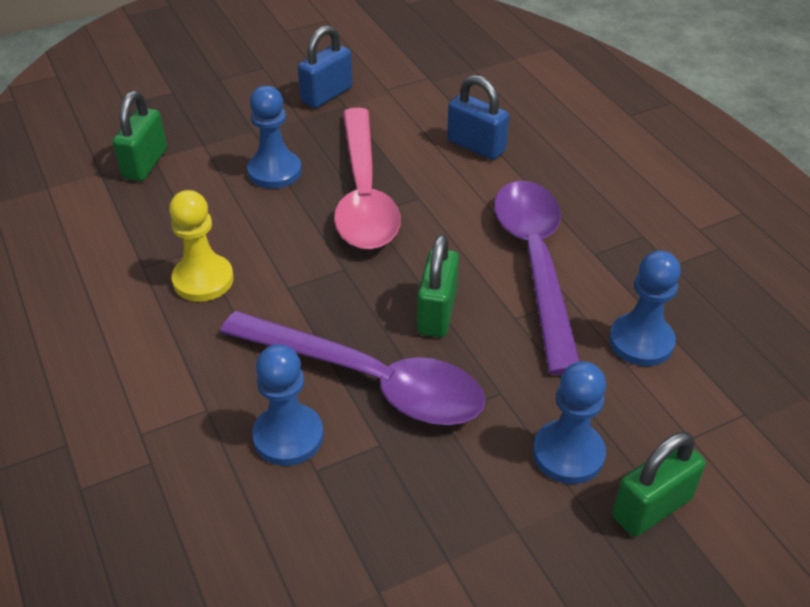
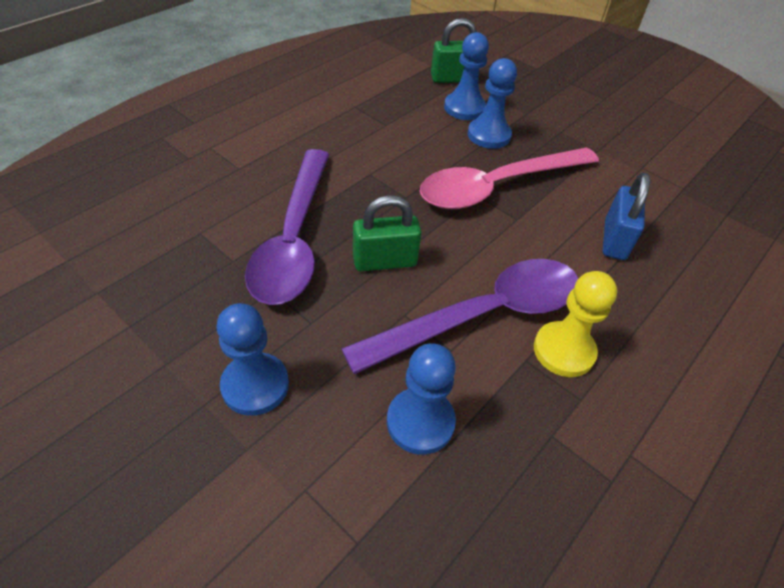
camera: 65 degrees right, 5 degrees up
yellow pawn [169,190,234,302] -> yellow pawn moved to [534,271,617,377]
blue pawn [252,344,323,466] -> blue pawn moved to [444,32,489,120]
blue padlock [298,25,353,108] -> none
green padlock [612,432,706,537] -> none

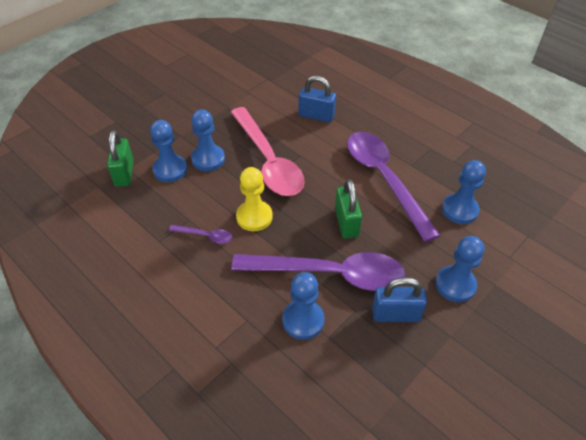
camera: 85 degrees left, 0 degrees up
yellow pawn [534,271,617,377] -> yellow pawn moved to [236,167,273,231]
none -> purple spoon [169,225,232,244]
none -> blue pawn [282,272,324,340]
none -> blue padlock [372,277,427,322]

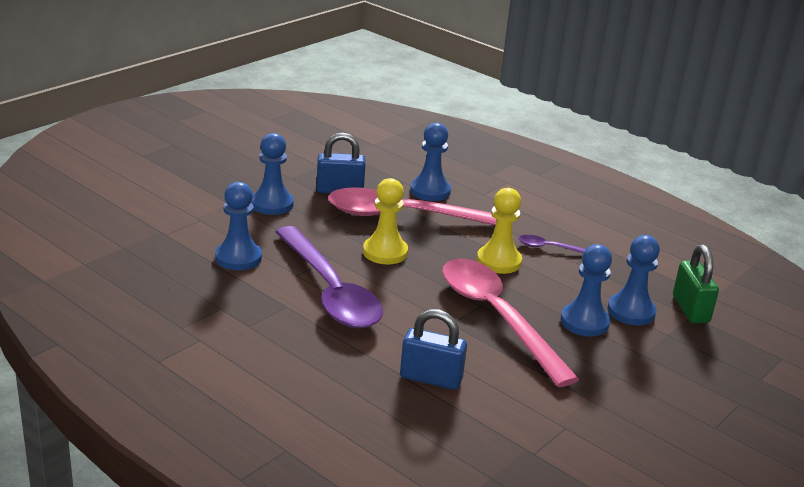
camera: 175 degrees right, 20 degrees down
purple spoon [231,252,405,291] -> pink spoon [328,187,497,226]
green padlock [335,179,362,238] -> yellow pawn [363,178,408,265]

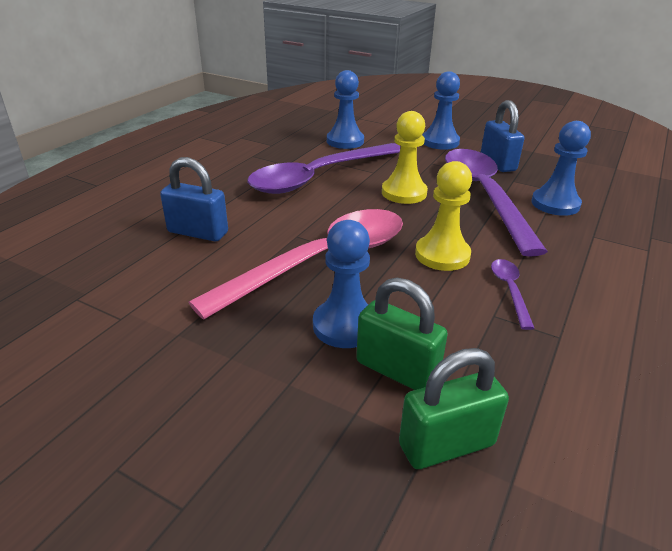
camera: 80 degrees right, 5 degrees up
pink spoon [328,187,497,226] -> purple spoon [445,149,548,257]
blue padlock [400,309,467,390] -> blue padlock turned 75 degrees counterclockwise [160,157,228,241]
blue pawn [607,235,660,326] -> green padlock [356,278,448,390]

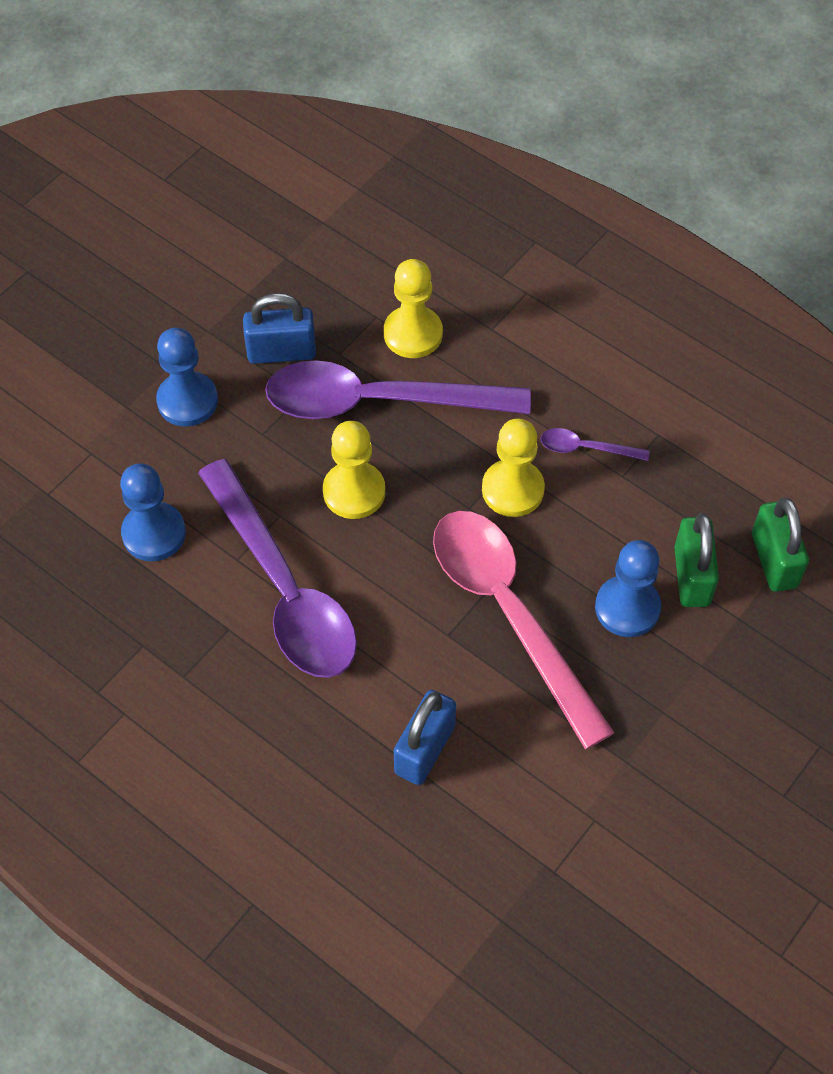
camera: 80 degrees left, 25 degrees up
green padlock [356,278,448,390] -> green padlock turned 45 degrees counterclockwise [674,513,719,607]
blue pawn [532,121,591,216] -> yellow pawn [384,259,443,358]

